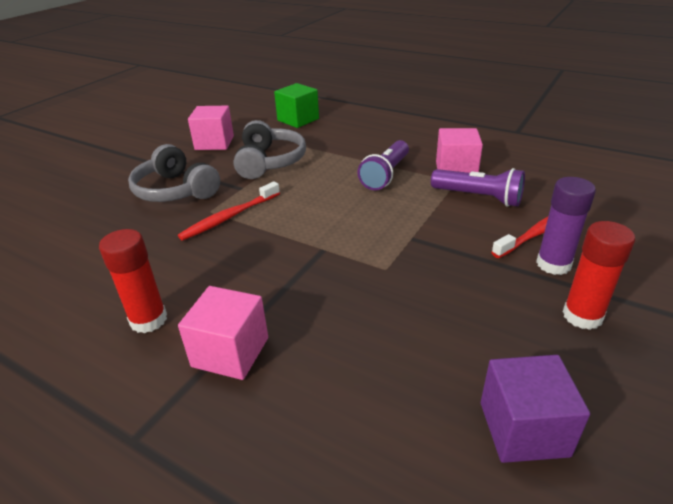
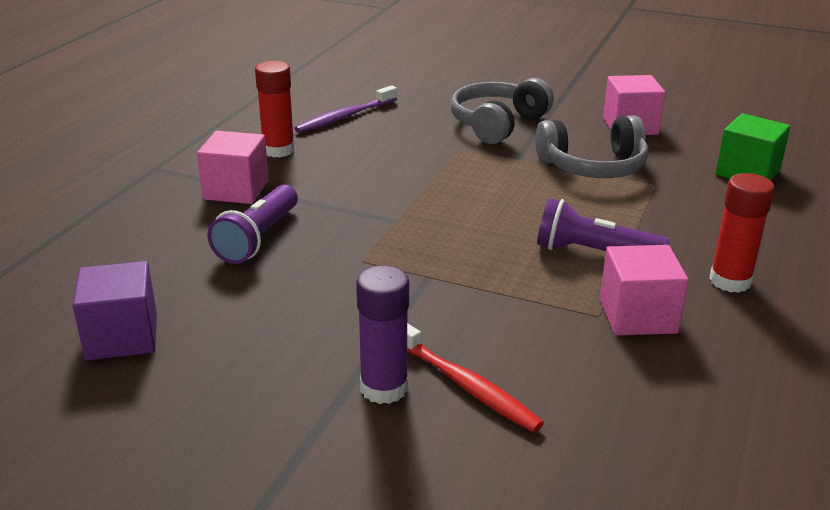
camera: 80 degrees right, 5 degrees down
red toothbrush [178,181,280,241] -> none
purple flashlight [431,168,525,207] -> purple flashlight moved to [207,185,298,264]
red glue stick [563,221,635,330] -> red glue stick moved to [709,173,775,293]
none -> purple toothbrush [294,85,397,133]

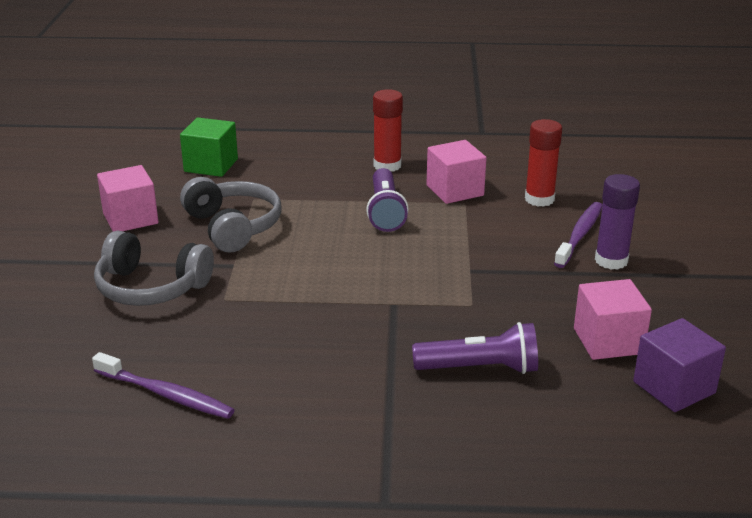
camera: 110 degrees left, 0 degrees up
pink cube [197,131,269,204] -> pink cube moved to [574,279,652,360]
red glue stick [255,61,295,158] -> red glue stick moved to [525,119,562,207]
red toothbrush [407,323,544,433] -> purple toothbrush [554,202,602,268]

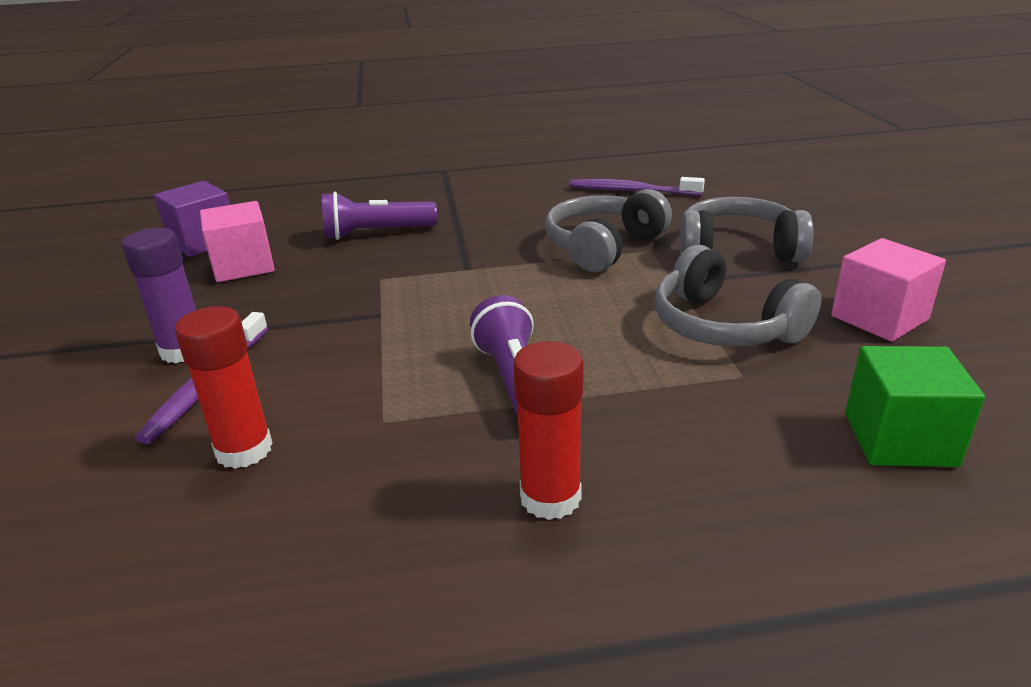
camera: 170 degrees right, 0 degrees up
pink cube [426,140,486,204] -> none
none -> grey headphones [545,189,672,272]

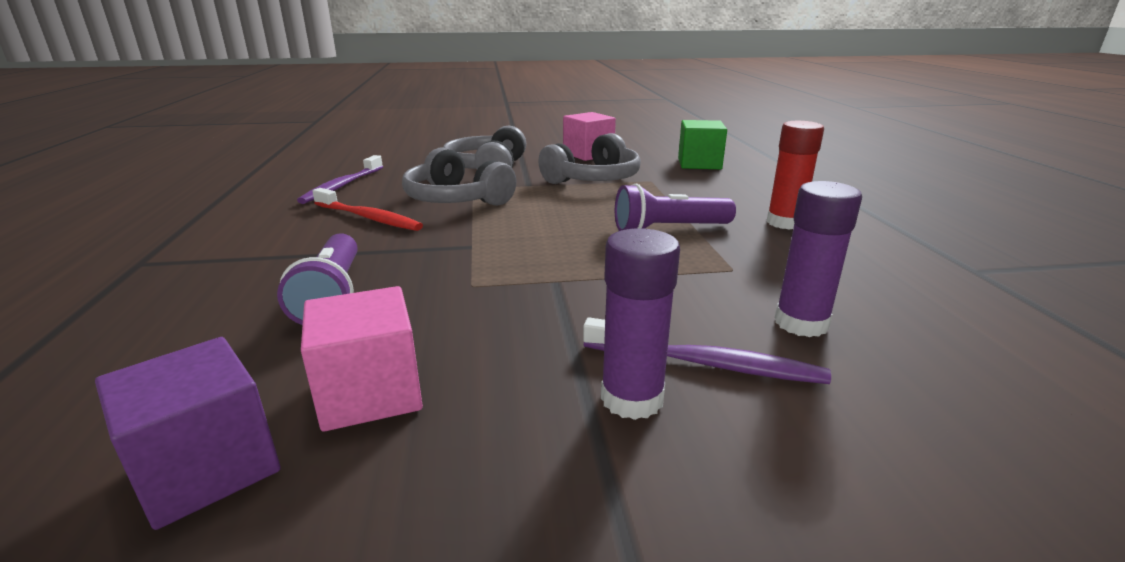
camera: 90 degrees left, 5 degrees down
red glue stick [175,306,273,469] -> purple glue stick [775,181,862,337]
none -> red toothbrush [312,188,423,231]

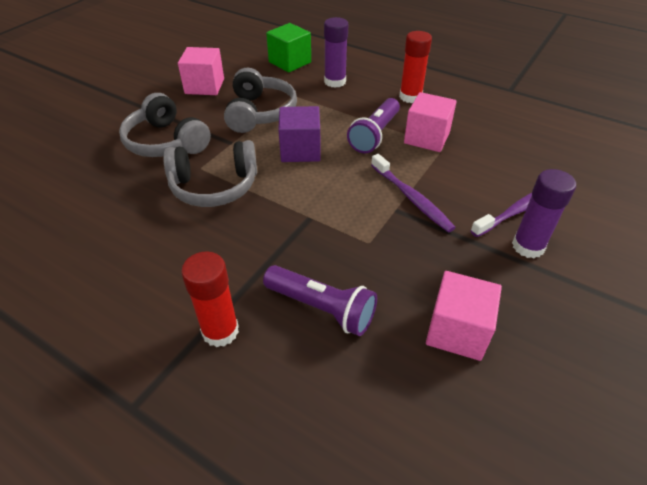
camera: 50 degrees left, 20 degrees up
purple cube [95,337,281,530] -> purple cube moved to [278,106,321,162]
purple toothbrush [297,155,383,204] -> purple toothbrush moved to [371,154,456,232]
red toothbrush [312,188,423,231] -> none
purple glue stick [775,181,862,337] -> purple glue stick moved to [324,17,348,88]
none -> red glue stick [181,252,239,347]
none -> pink cube [404,92,457,152]

